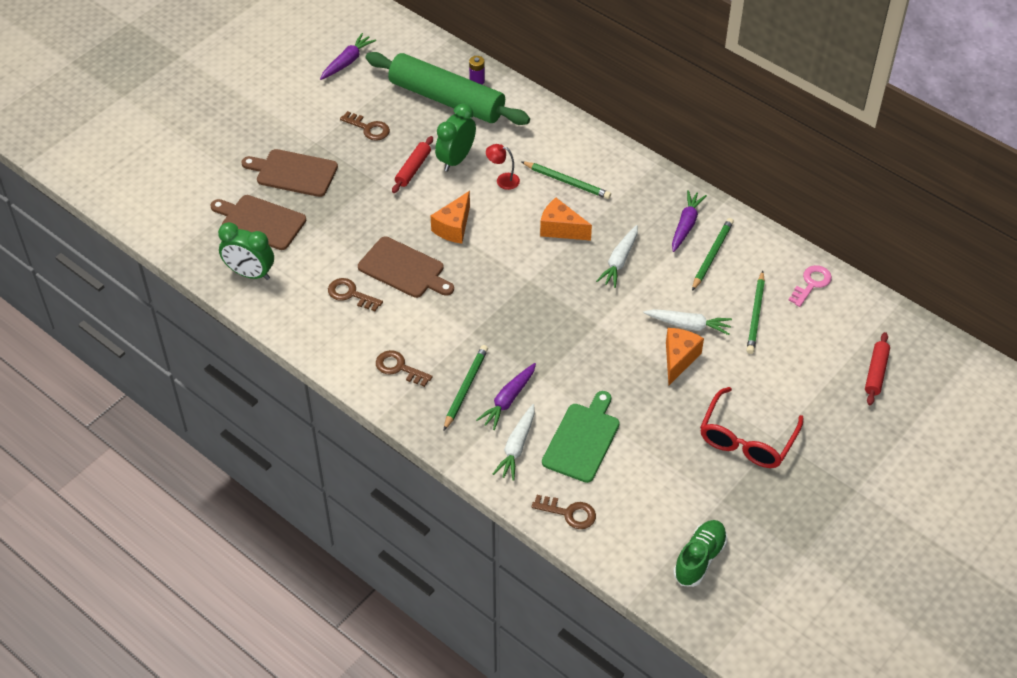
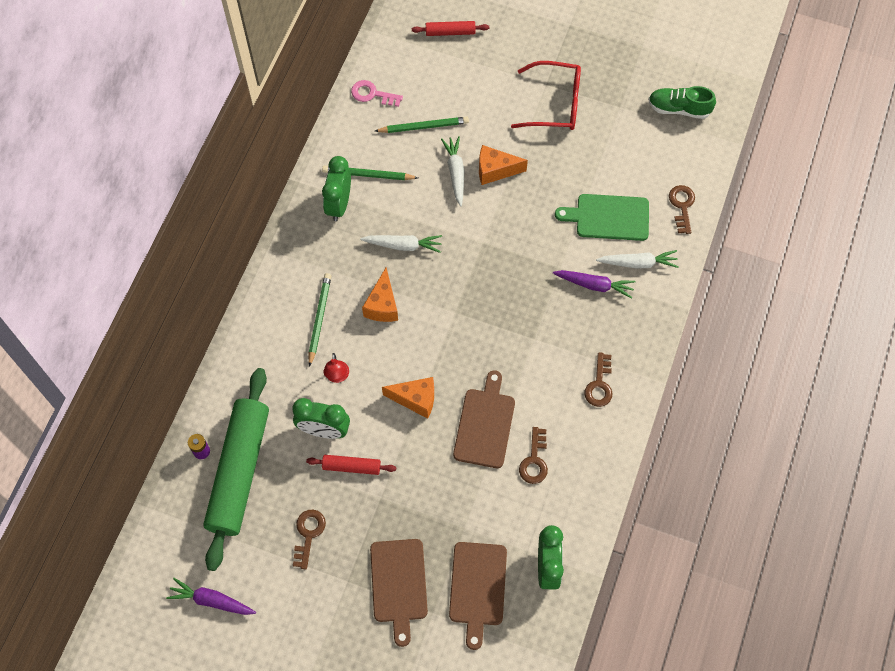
camera: 110 degrees left, 15 degrees up
green pencil [444,345,488,430] -> none
purple carrot [672,190,707,252] -> green clock [322,156,351,221]

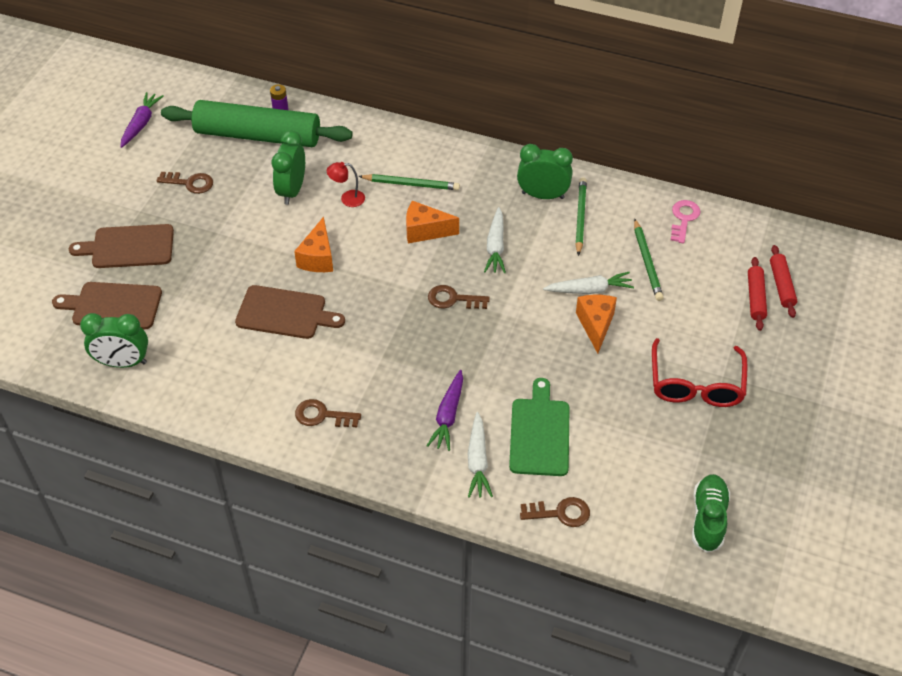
camera: 90 degrees right, 15 degrees down
red rolling pin [306,455,396,475] -> red rolling pin moved to [748,257,767,331]
brown key [519,427,548,484] -> brown key moved to [428,285,490,309]

